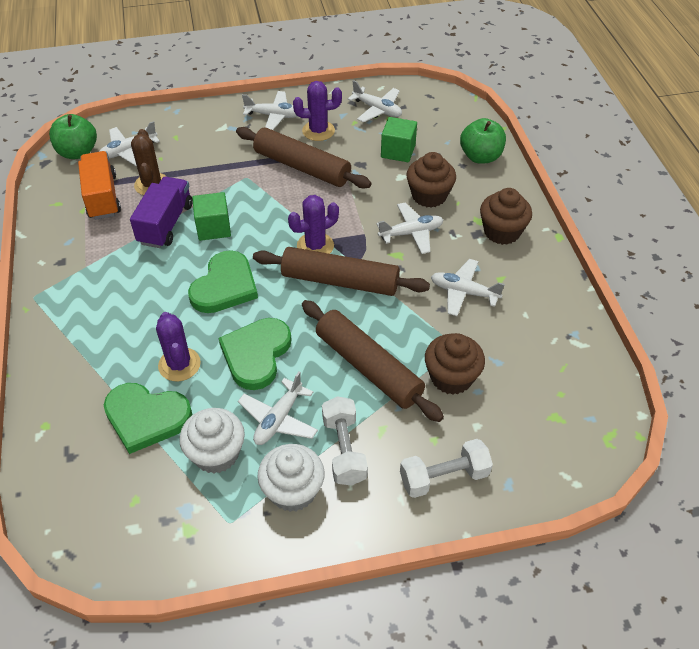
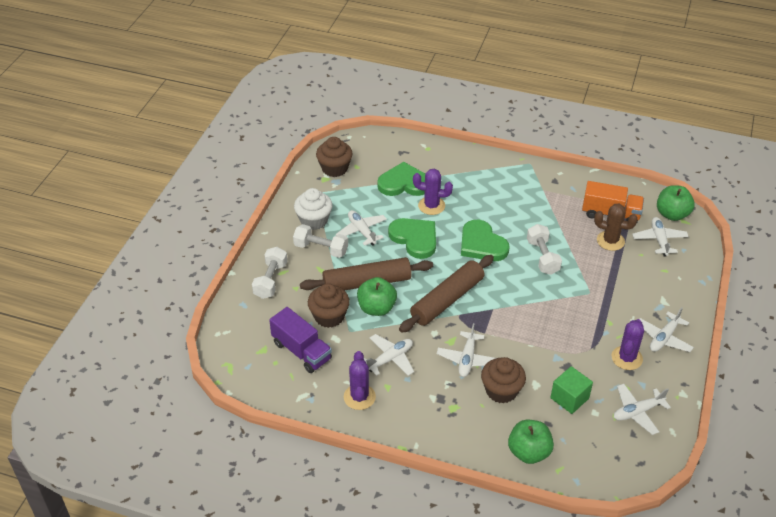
camera: 120 degrees right, 5 degrees down
green heart [104,383,192,454] -> green heart turned 45 degrees clockwise [377,162,425,196]
purple truck [130,177,193,248] -> purple truck moved to [269,307,332,373]
white cupcake [179,408,245,474] -> none
green cube [192,192,231,241] -> white dumbbell [527,224,562,275]
brown rolling pin [236,127,371,188] -> none
purple cactus [288,195,339,254] -> purple cactus moved to [344,351,376,410]
brown cupcake [480,188,532,245] -> brown cupcake moved to [316,137,353,177]
none -> green apple [357,277,397,316]

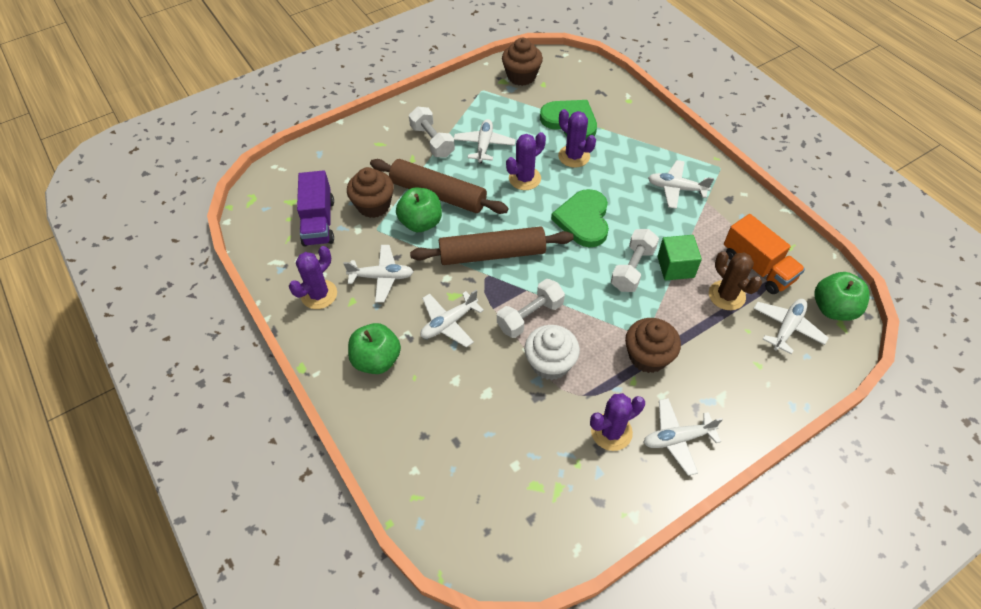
camera: 40 degrees right, 10 degrees up
white dumbbell [252,247,287,299] -> white dumbbell moved to [497,279,565,338]
white cupcake [294,188,333,230] -> white cupcake moved to [524,325,580,380]
green heart [388,218,436,259] -> purple cactus [506,132,546,190]
brown cupcake [481,357,526,404] -> brown cupcake moved to [625,318,681,373]
green apple [508,420,554,464] -> green apple moved to [348,323,401,374]
green cube [550,366,593,414] -> green cube moved to [657,235,702,280]
white plane [614,384,671,435] -> white plane moved to [648,160,714,209]

